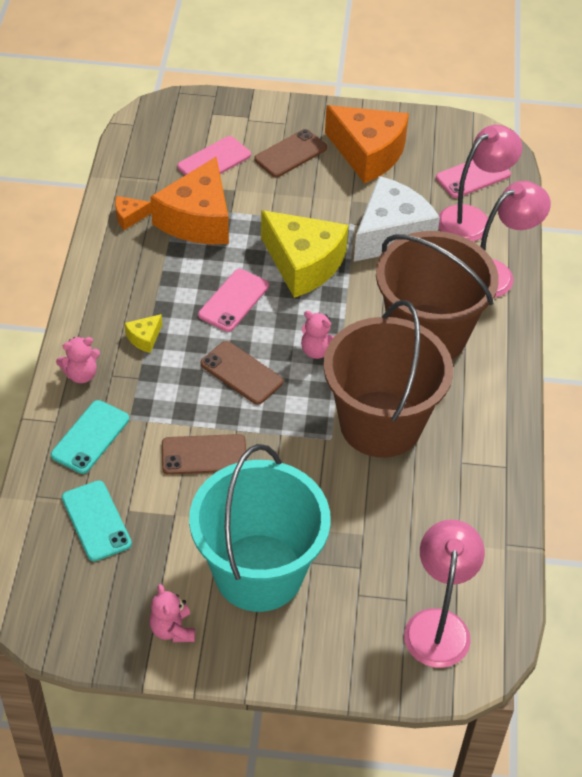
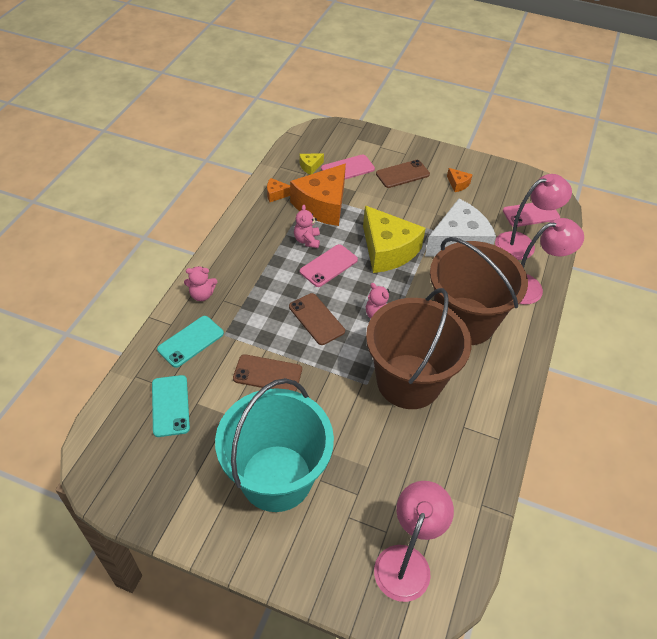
camera: 15 degrees right, 0 degrees up
yellow cheese [124,314,162,353] -> yellow cheese moved to [300,153,324,175]
pink teddy bear [149,584,195,642] -> pink teddy bear moved to [294,204,320,248]
orange cheese [325,105,409,183] -> orange cheese [447,168,473,192], size x0.41

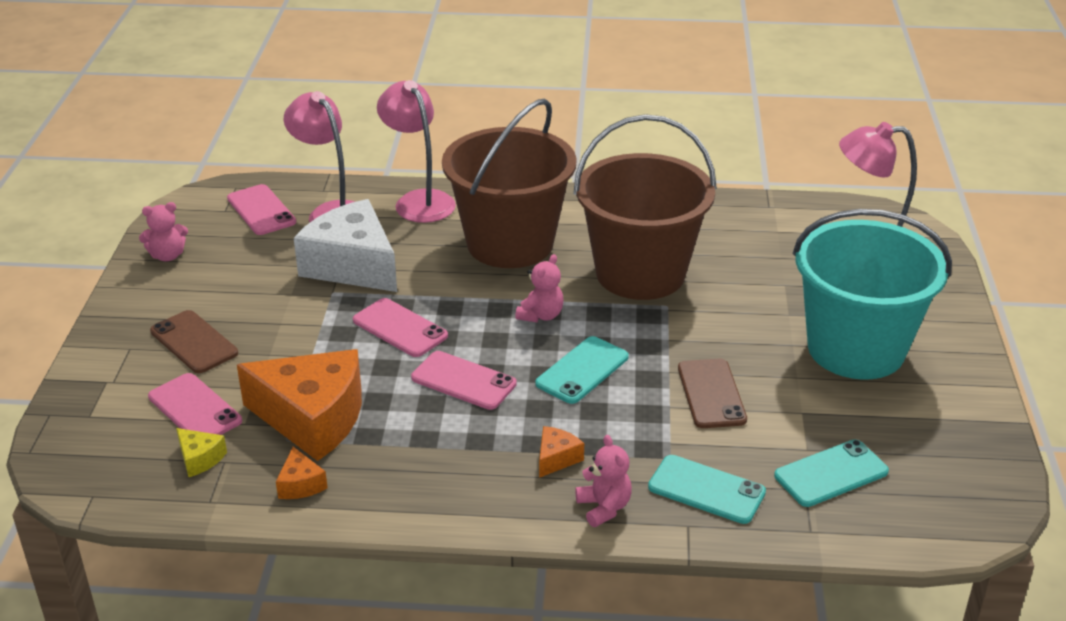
camera: 105 degrees left, 15 degrees down
brown phone [289,293,345,345] -> turquoise phone [535,336,629,404]
pink teddy bear [294,204,320,248] -> pink teddy bear moved to [139,202,188,261]
yellow cheese [363,206,426,273] -> pink phone [353,298,448,357]
orange cheese [447,168,473,192] -> orange cheese moved to [539,426,584,478]

